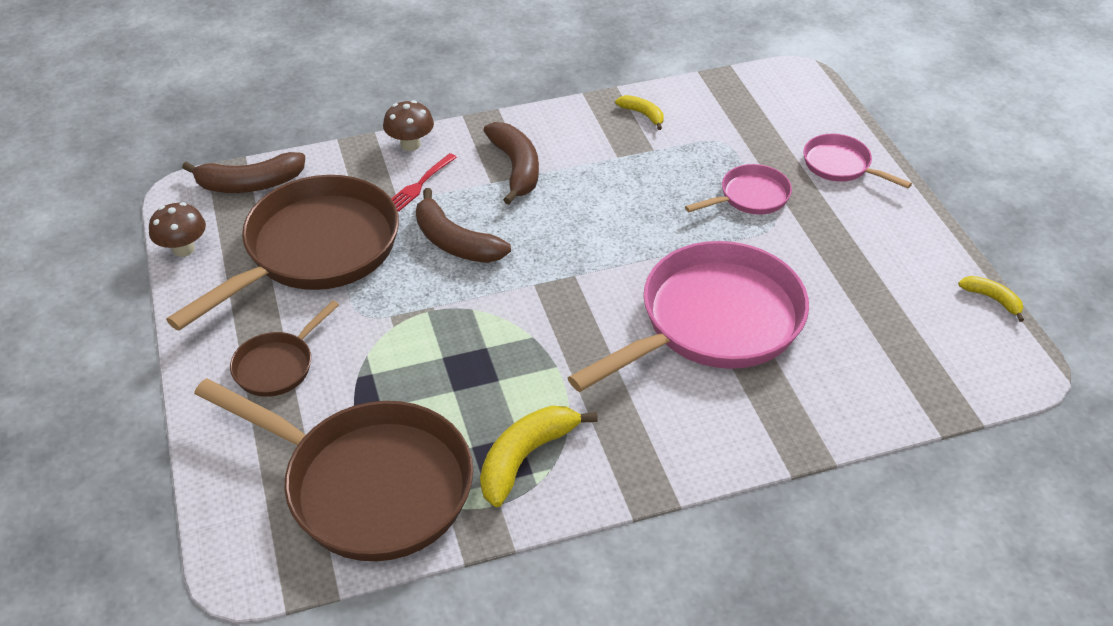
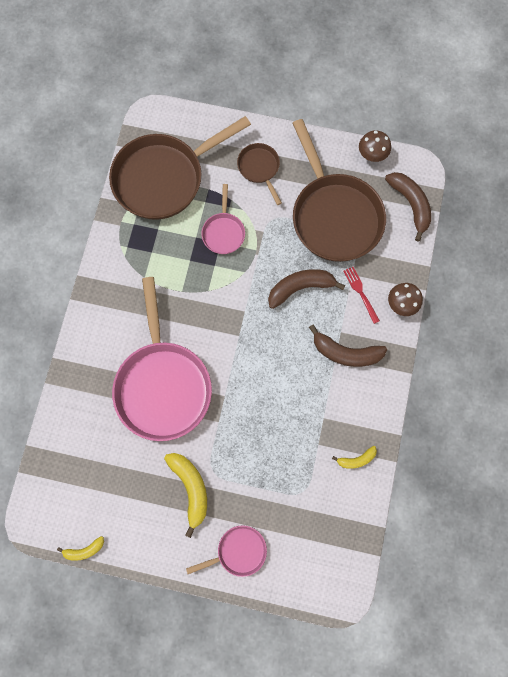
camera: 120 degrees right, 30 degrees up
brown banana [182,152,305,193] -> brown banana turned 135 degrees clockwise [385,172,432,242]
yellow banana [480,406,598,507] -> yellow banana moved to [164,453,207,538]
pink pan [685,164,792,215] -> pink pan moved to [201,184,245,254]

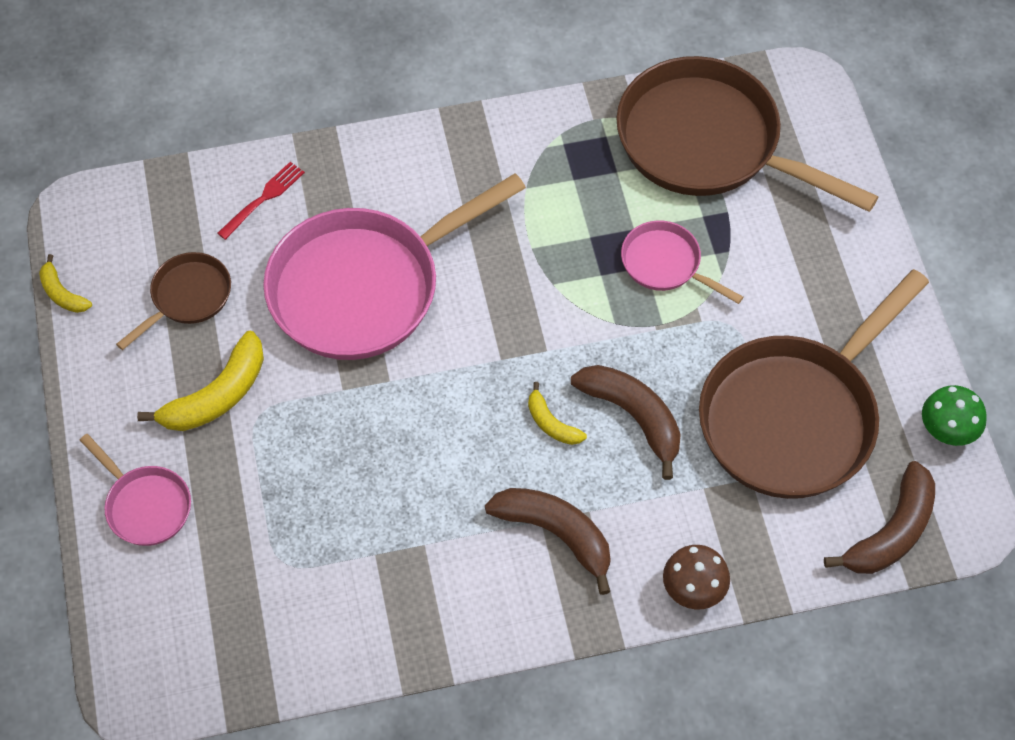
camera: 65 degrees right, 15 degrees down
pink pan [201,184,245,254] -> pink pan turned 60 degrees clockwise [621,220,743,304]
brown pan [237,143,282,205] -> brown pan moved to [116,252,231,350]
brown banana [309,324,387,367] -> brown banana turned 135 degrees clockwise [485,488,611,595]
yellow banana [332,446,377,469] -> yellow banana moved to [528,382,587,445]
red fork [343,267,380,324] -> red fork moved to [217,162,305,240]
brown mushroom [359,130,391,162] -> green mushroom [922,385,987,446]

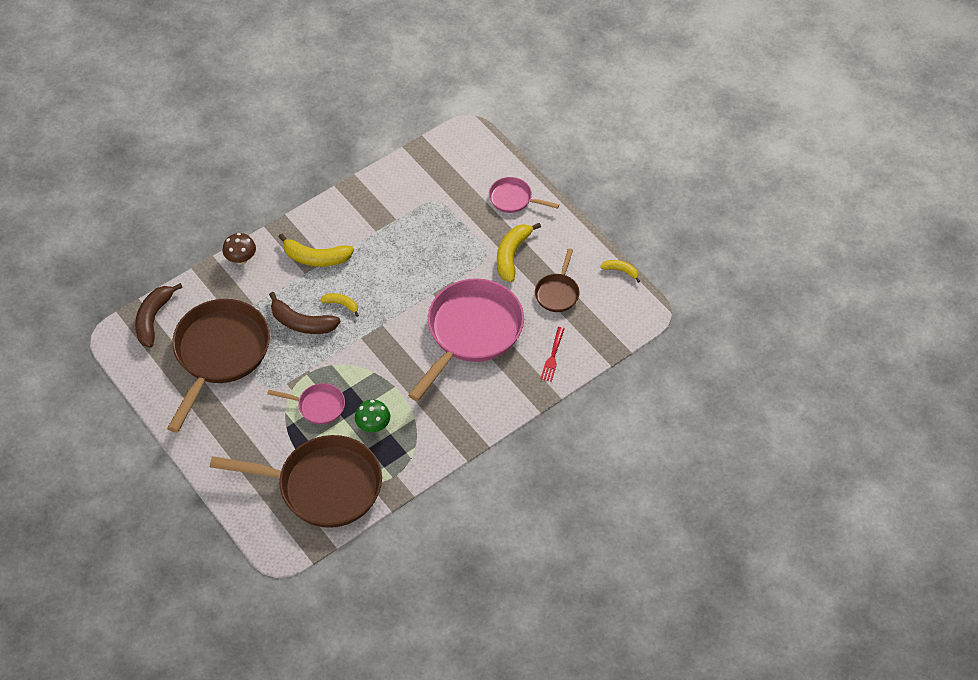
camera: 155 degrees right, 5 degrees down
brown banana [485,488,611,595] -> yellow banana [279,233,354,267]
green mushroom [922,385,987,446] -> green mushroom moved to [355,400,390,432]

